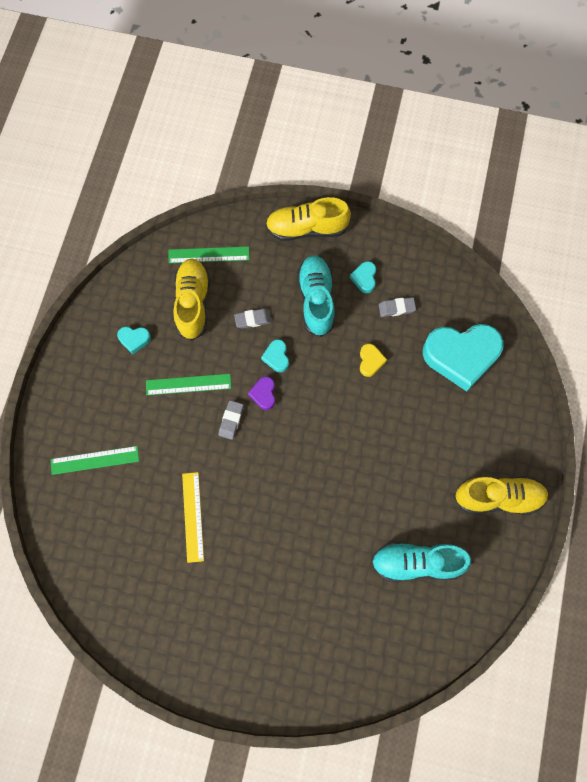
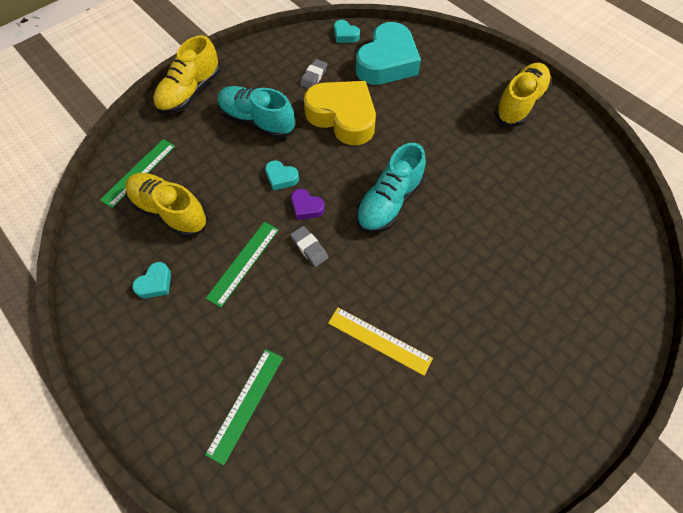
camera: 55 degrees left, 10 degrees down
grey eraser [234,309,272,328] -> none
turquoise heart [350,261,376,293] -> turquoise heart moved to [334,20,360,43]
yellow heart [360,343,387,377] -> yellow heart [304,81,376,145], size x2.38
turquoise shoe [371,543,471,582] -> turquoise shoe moved to [356,143,426,233]

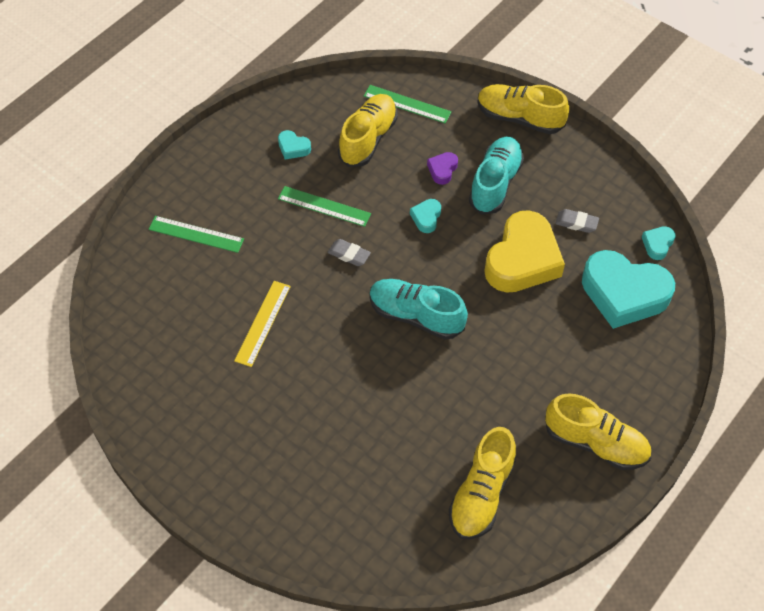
camera: 80 degrees right, 5 degrees down
grey eraser [290,226,328,267] -> grey eraser turned 75 degrees clockwise [328,239,371,266]
purple heart [291,189,325,220] -> purple heart moved to [427,152,458,185]
none -> yellow shoe [449,427,516,539]

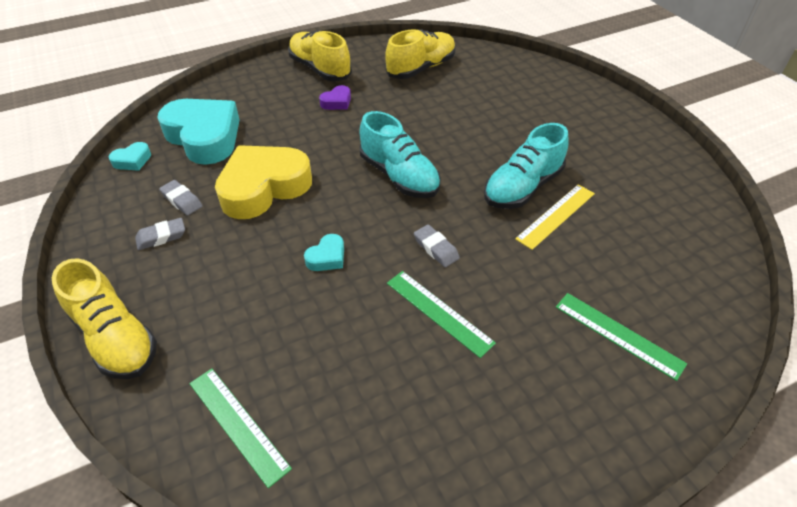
camera: 155 degrees left, 10 degrees down
turquoise heart [278,130,311,159] -> none
yellow shoe [338,94,397,167] -> none
purple heart [427,152,458,185] -> purple heart moved to [319,85,351,110]
turquoise shoe [469,137,524,215] -> turquoise shoe moved to [484,123,568,209]
none -> grey eraser [135,218,185,250]

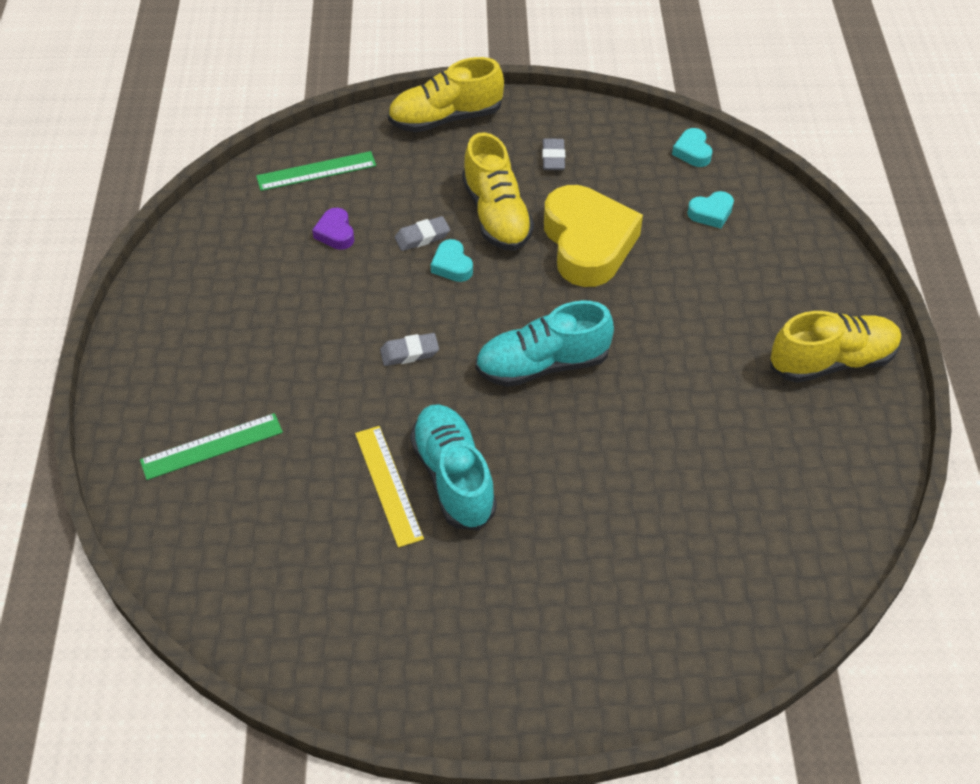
camera: 115 degrees right, 5 degrees up
turquoise heart [157,99,240,165] -> turquoise heart [687,191,734,229], size x0.42
grey eraser [159,180,203,215] -> grey eraser moved to [395,216,450,251]
purple heart [319,85,351,110] -> purple heart moved to [312,208,354,250]
yellow shoe [385,29,456,79] -> yellow shoe moved to [462,132,534,251]
green ruler [387,271,496,358] -> none

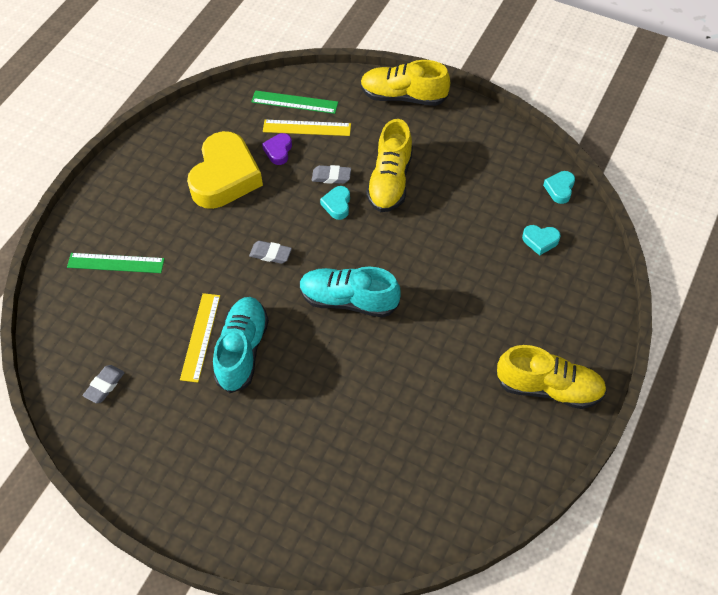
camera: 30 degrees right, 5 degrees up
grey eraser [542,139,565,170] -> grey eraser moved to [83,365,125,403]
yellow heart [544,185,643,287] -> yellow heart moved to [187,131,263,209]
none -> yellow ruler [263,120,351,136]

